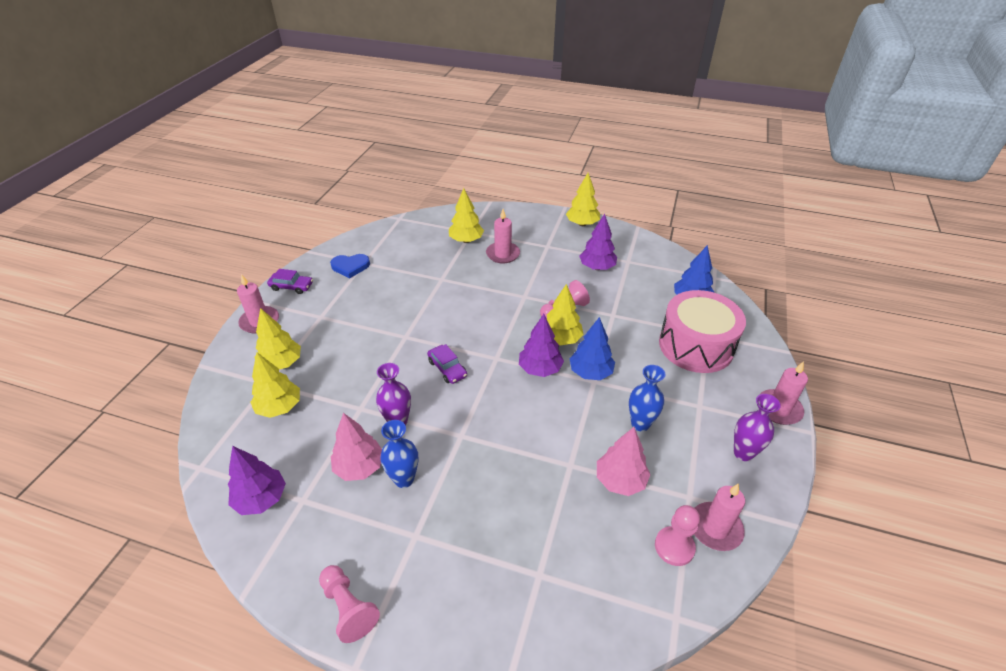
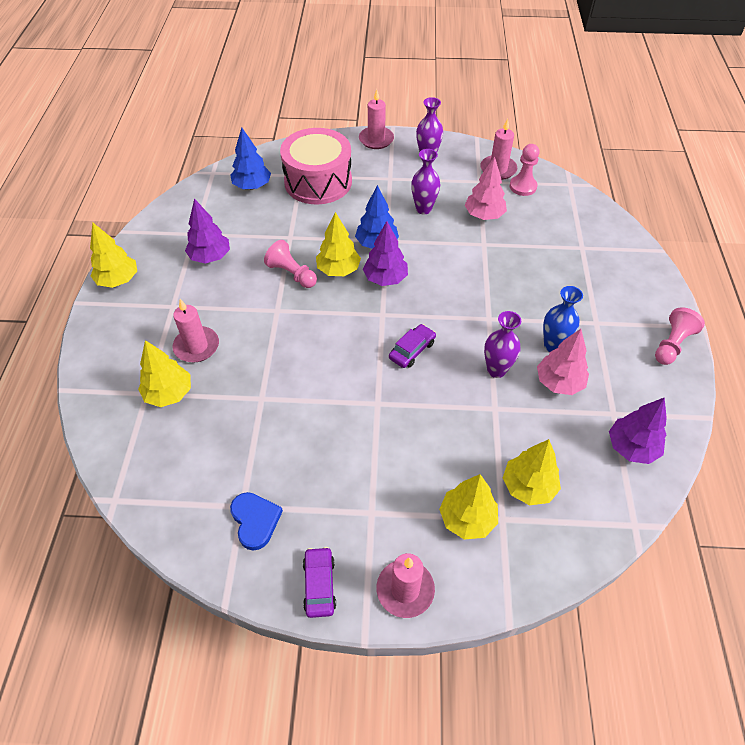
camera: 105 degrees left, 10 degrees up
blue vase [629,365,665,432] -> purple vase [411,149,440,215]

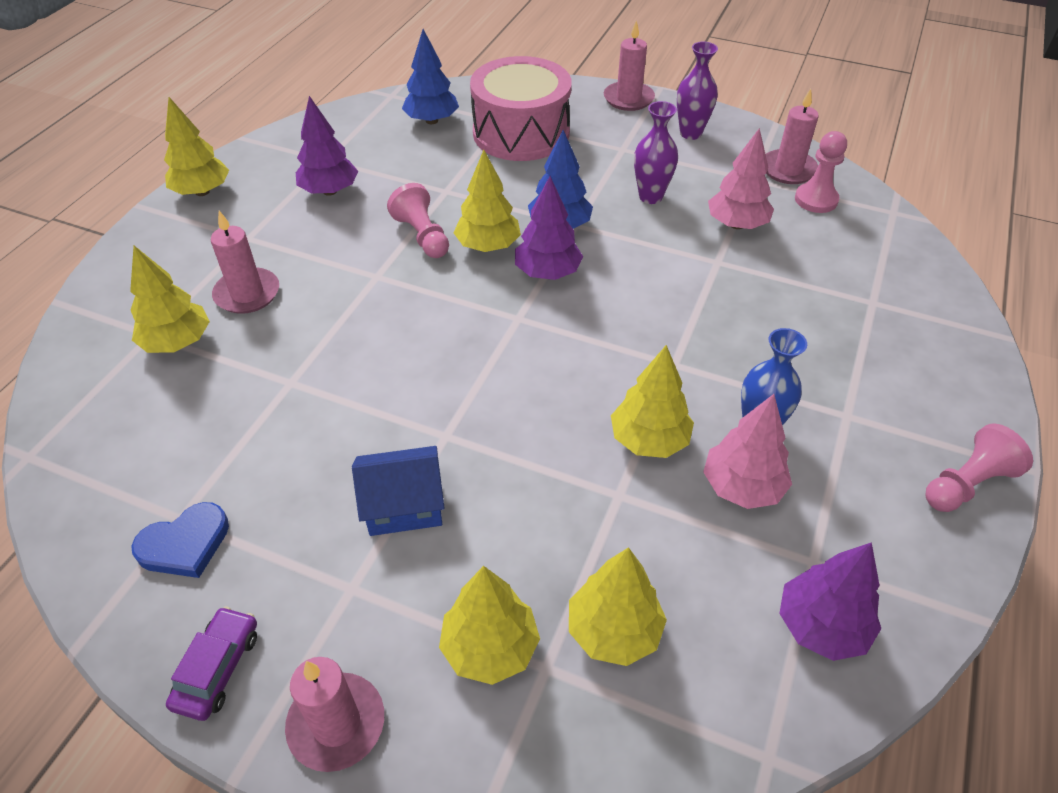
camera: 20 degrees right, 5 degrees down
blue heart [230,492,283,551] -> blue heart turned 60 degrees clockwise [131,502,229,578]
purple car [389,324,436,368] -> none
purple vase [484,311,521,378] -> yellow tree [611,345,694,458]
none -> blue house [352,446,445,536]

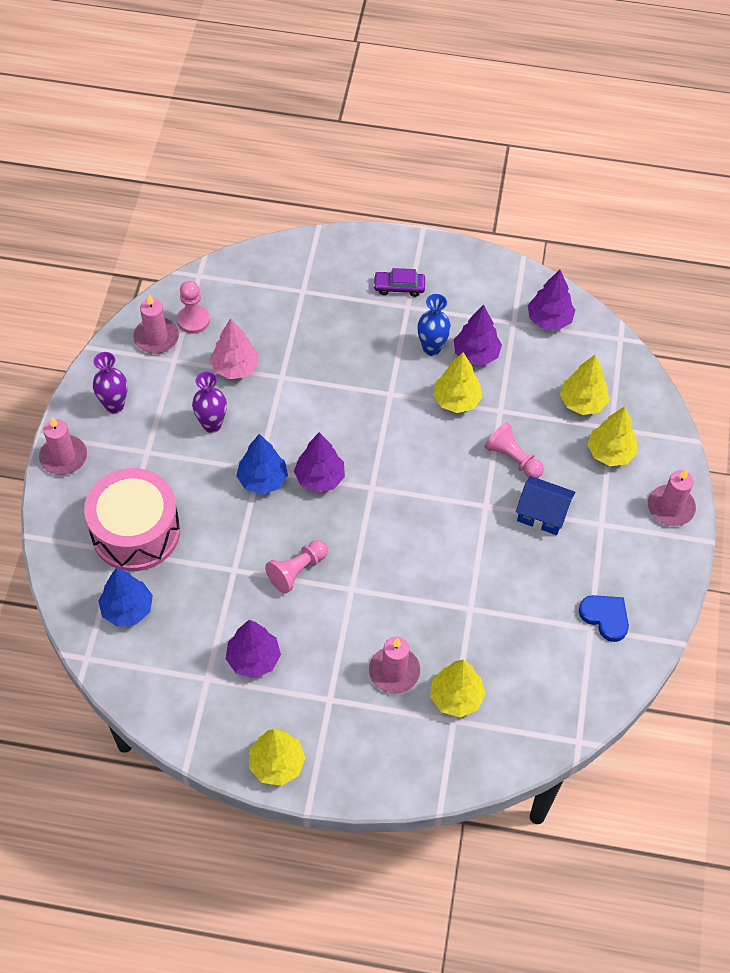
camera: 105 degrees left, 10 degrees up
purple car [166,606,257,721] -> purple car moved to [373,268,425,297]
blue house [352,446,445,536] -> blue house turned 45 degrees counterclockwise [516,476,575,535]
yellow tree [454,150,521,252] -> none
pink tree [703,394,792,509] -> purple tree [454,304,502,365]
pink pawn [925,424,1033,512] -> pink pawn moved to [484,422,544,478]

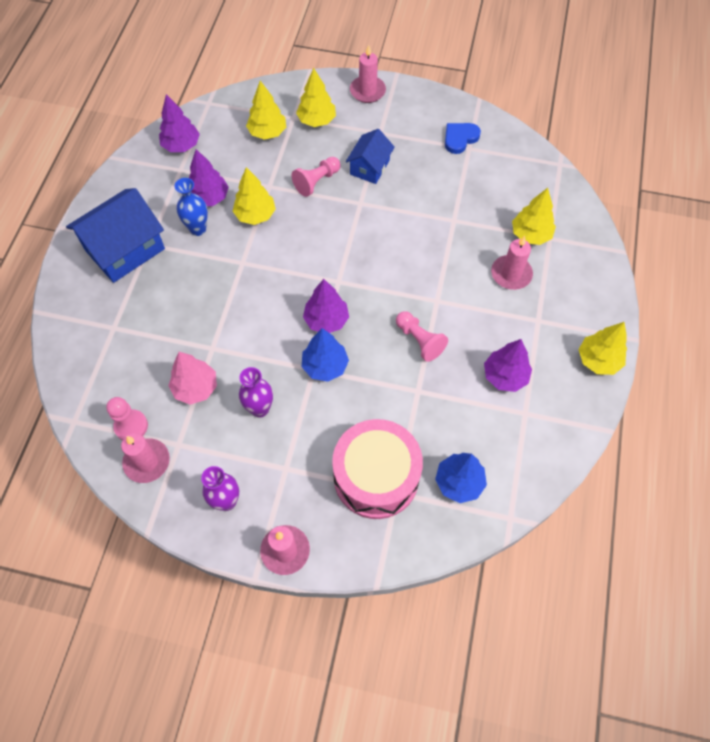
camera: 85 degrees left, 5 degrees up
purple car [373,268,425,297] -> blue house [66,188,165,283]

